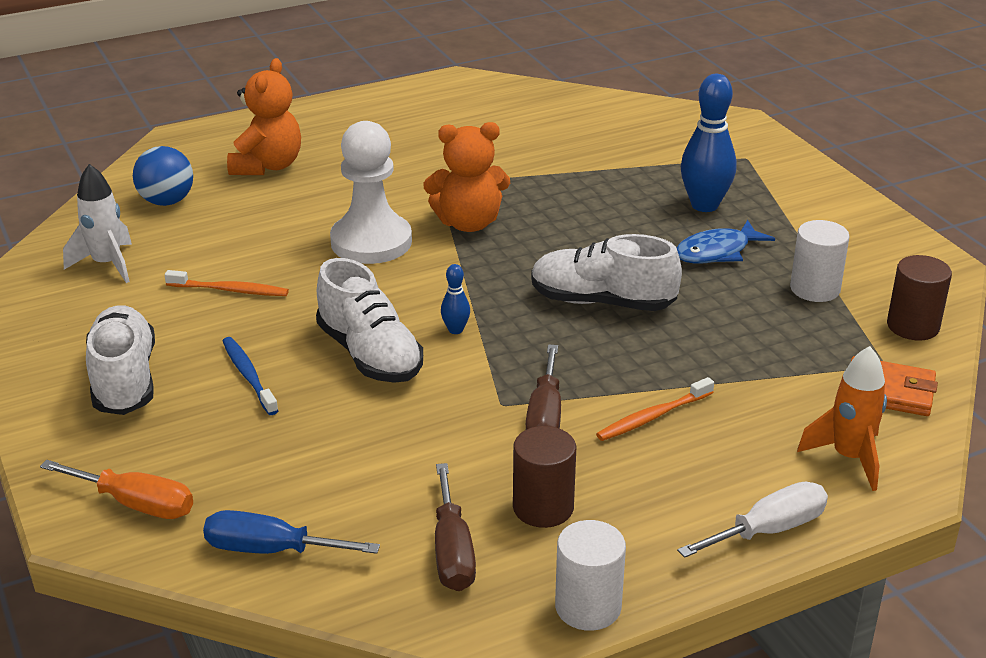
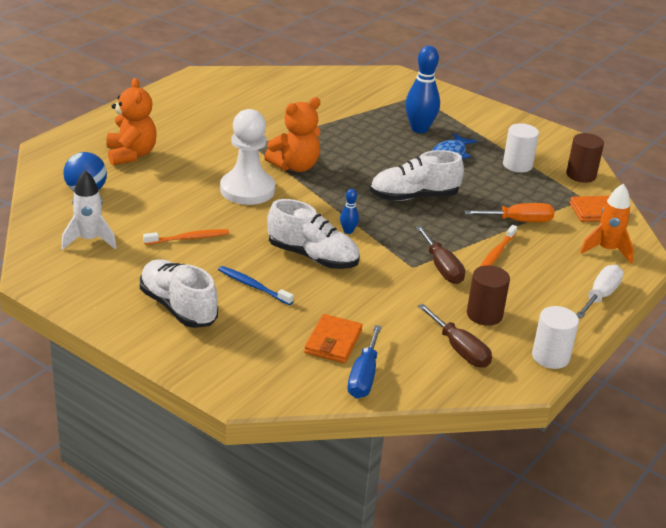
camera: 30 degrees left, 0 degrees up
orange screwdriver [40,460,193,519] -> orange screwdriver moved to [464,203,555,222]
blue screwdriver [203,510,380,554] -> blue screwdriver turned 60 degrees counterclockwise [347,325,382,398]
none -> orange wallet [304,314,363,363]

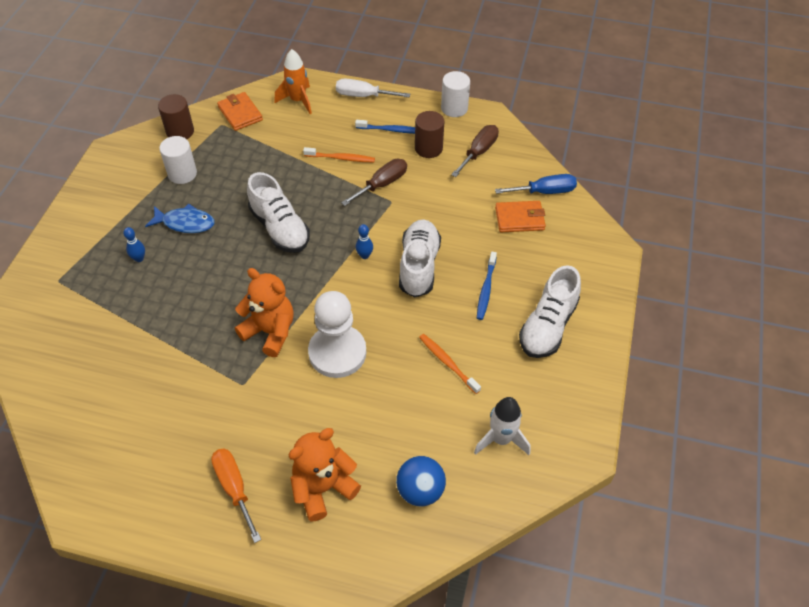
camera: 110 degrees left, 20 degrees up
blue bowling pin [405,46,440,133] -> blue bowling pin [123,227,145,262], size x0.47
orange screwdriver [464,203,555,222] -> orange screwdriver moved to [211,448,261,543]
none -> blue toothbrush [355,120,415,134]

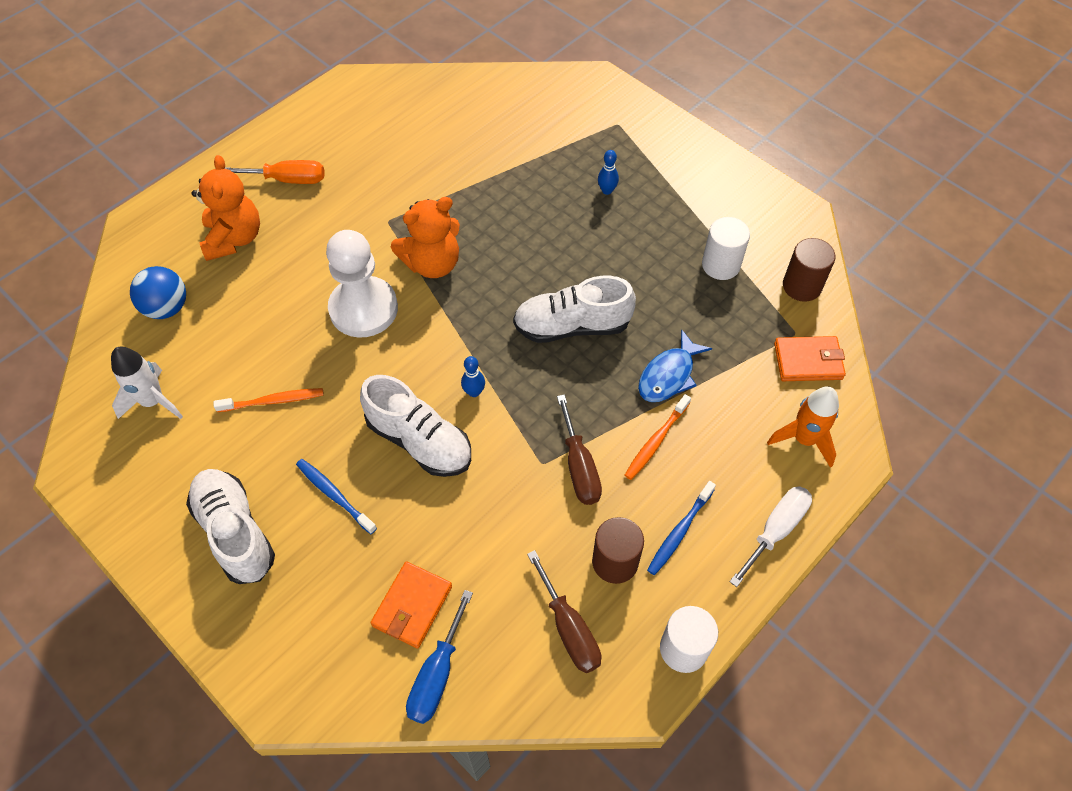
camera: 120 degrees right, 5 degrees up
blue fish [145,204,215,233] -> blue fish moved to [638,329,712,402]

